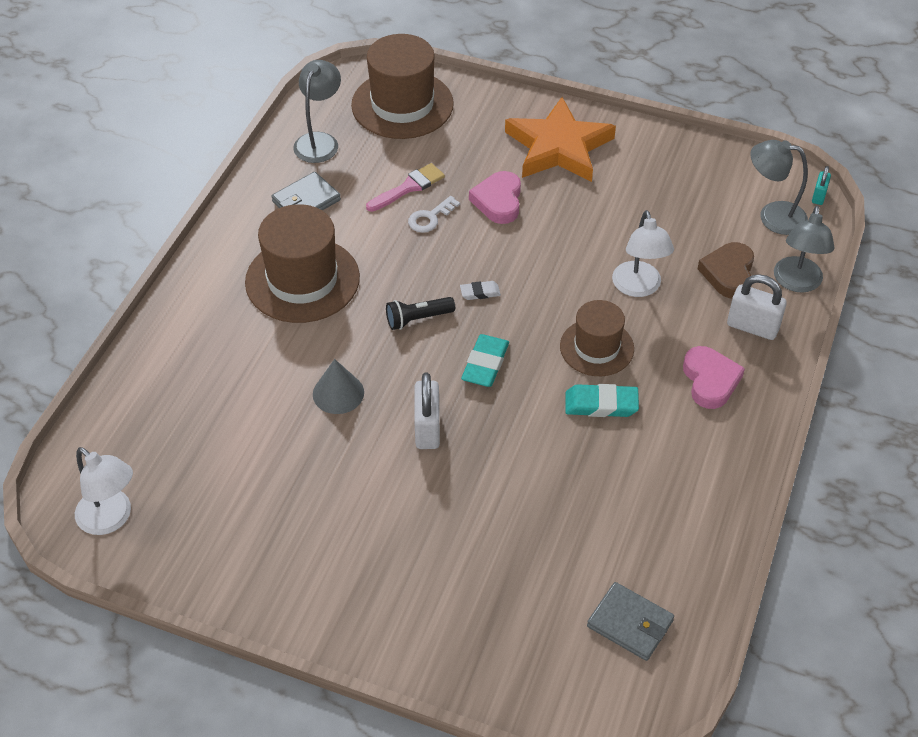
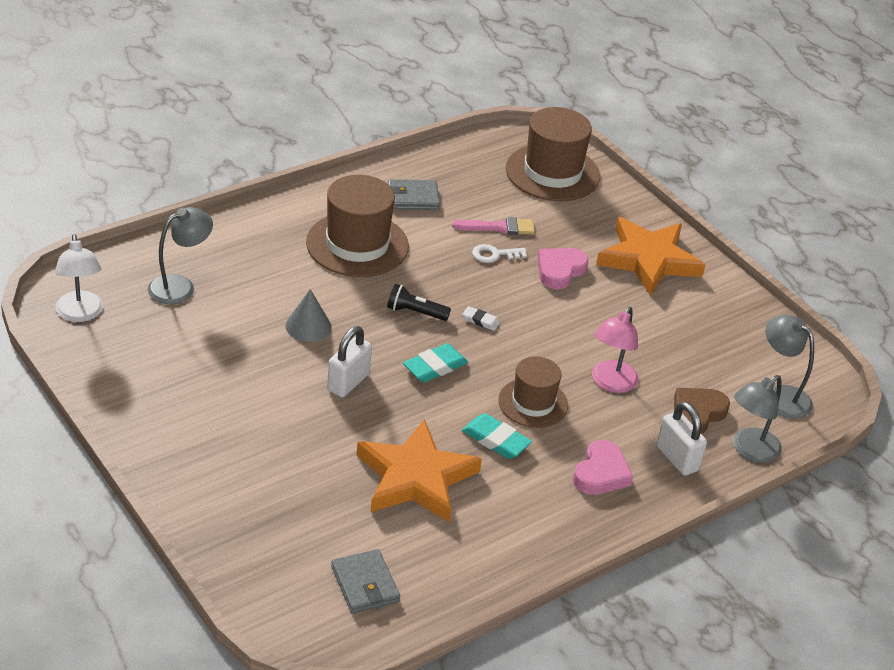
camera: 30 degrees right, 10 degrees down
grey lamp [293,60,341,163] -> grey lamp moved to [148,207,213,304]
white lamp [612,210,674,297] -> pink lamp [592,307,639,393]
turquoise padlock [812,166,831,205] -> none
none -> orange star [356,419,482,523]

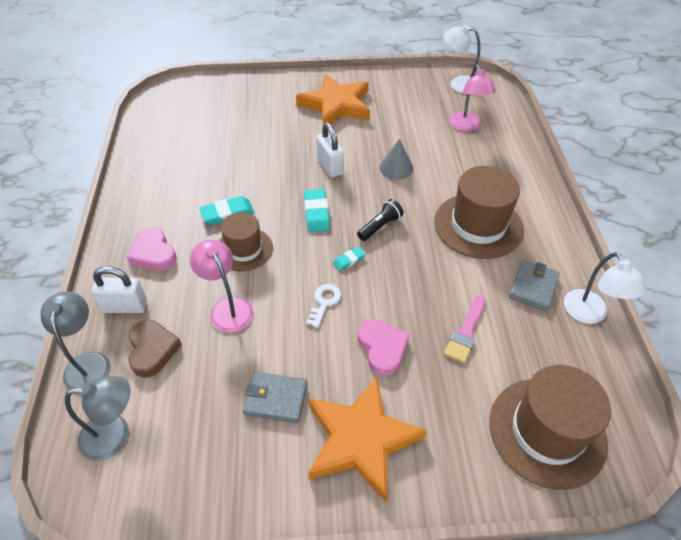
camera: 125 degrees right, 10 degrees up
grey lamp [148,207,213,304] -> pink lamp [449,65,496,131]
grey wallet [331,549,400,614] -> grey wallet moved to [243,372,307,423]
orange star [356,419,482,523] -> orange star moved to [296,74,370,125]
white eraser [462,306,500,331] -> turquoise eraser [333,247,365,271]
white key [472,244,527,263] -> white key moved to [306,284,341,328]
none -> white lamp [564,252,646,324]

